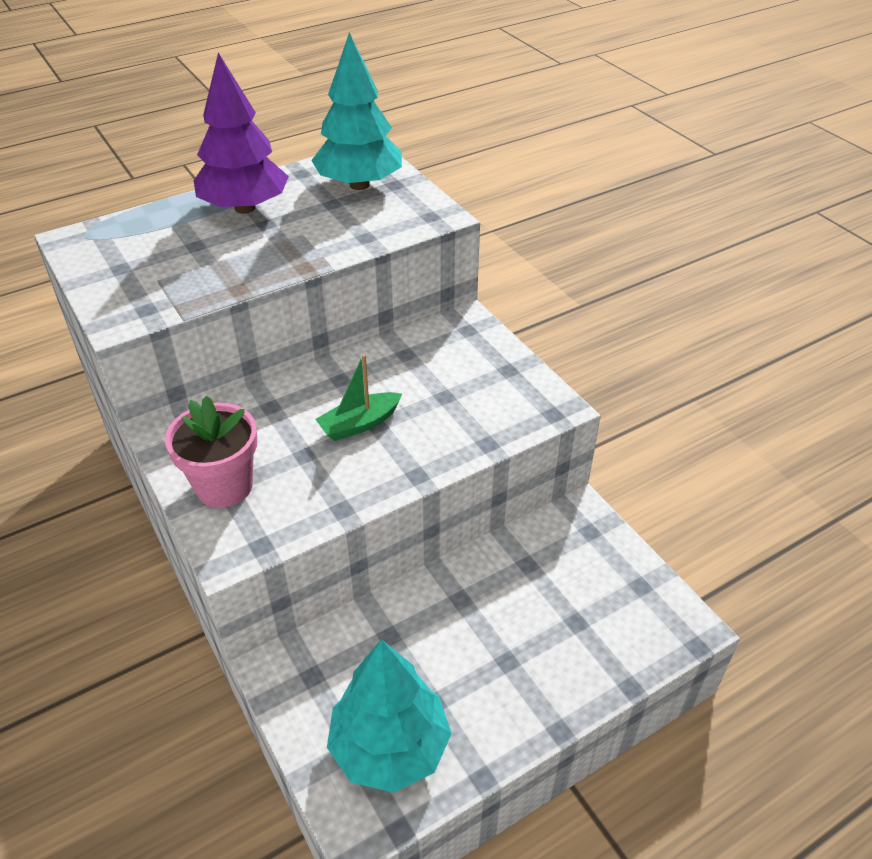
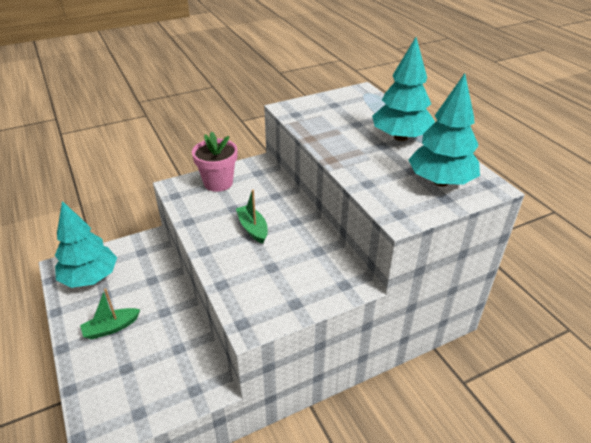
camera: 95 degrees right, 5 degrees down
purple tree [194,52,289,214] -> turquoise tree [372,37,435,141]
none -> green boat [80,288,140,340]

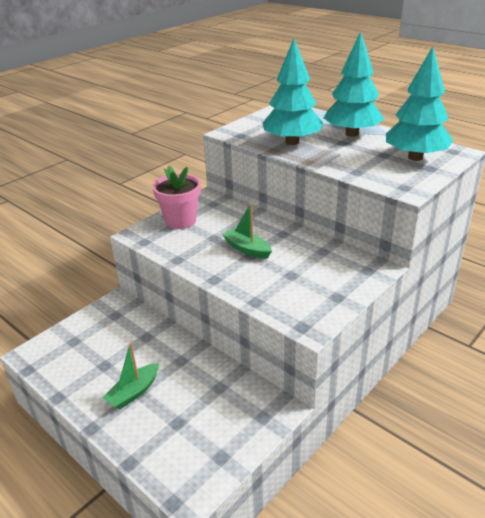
camera: 20 degrees left, 5 degrees down
turquoise tree [55,201,117,288] -> turquoise tree moved to [263,39,323,145]

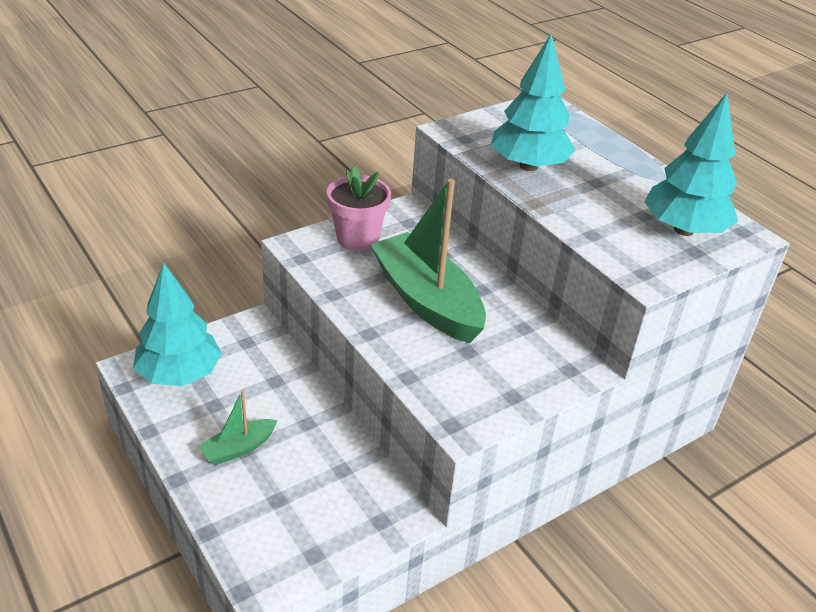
camera: 10 degrees right, 5 degrees up
green boat [222,203,272,259] -> green boat [370,179,486,343], size x2.09
turquoise tree [324,31,385,137] -> turquoise tree moved to [133,263,222,386]

